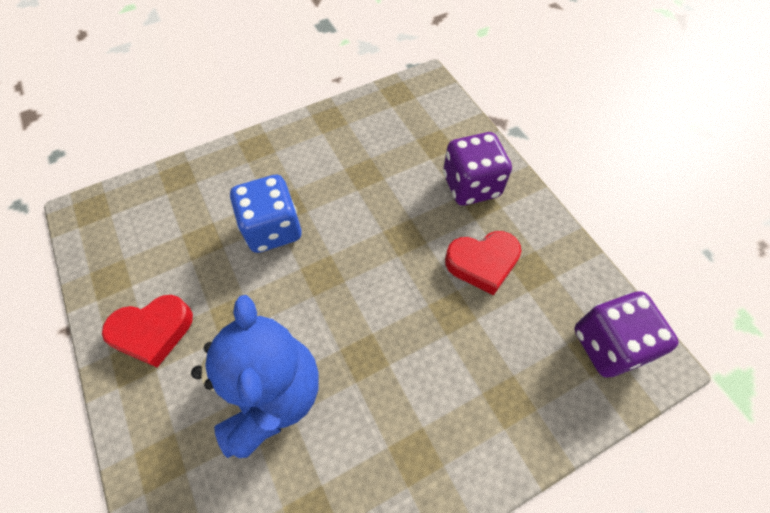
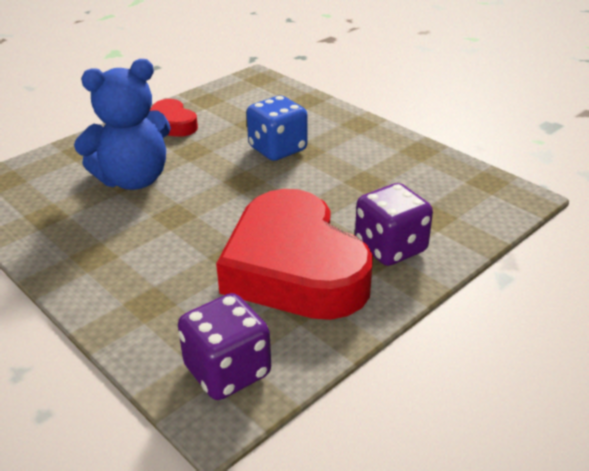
camera: 75 degrees right, 25 degrees down
red heart [445,231,521,295] -> red heart [216,189,373,320], size x2.10

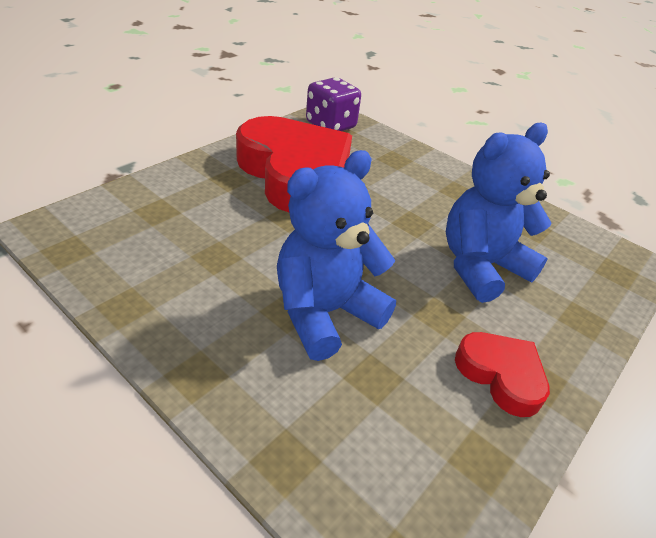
camera: 170 degrees right, 5 degrees up
blue dice [247,96,308,161] -> blue teddy bear [277,150,396,361]
purple dice [355,183,433,266] -> none

